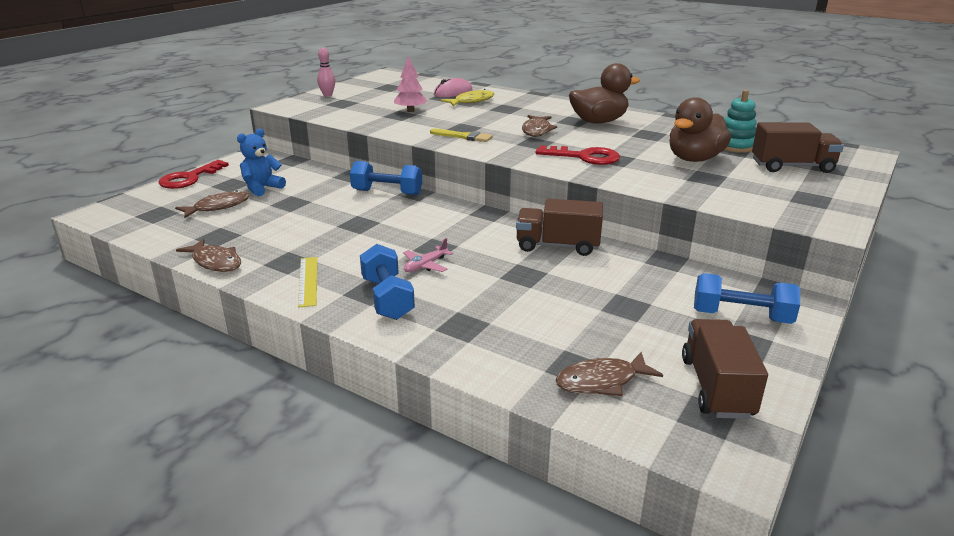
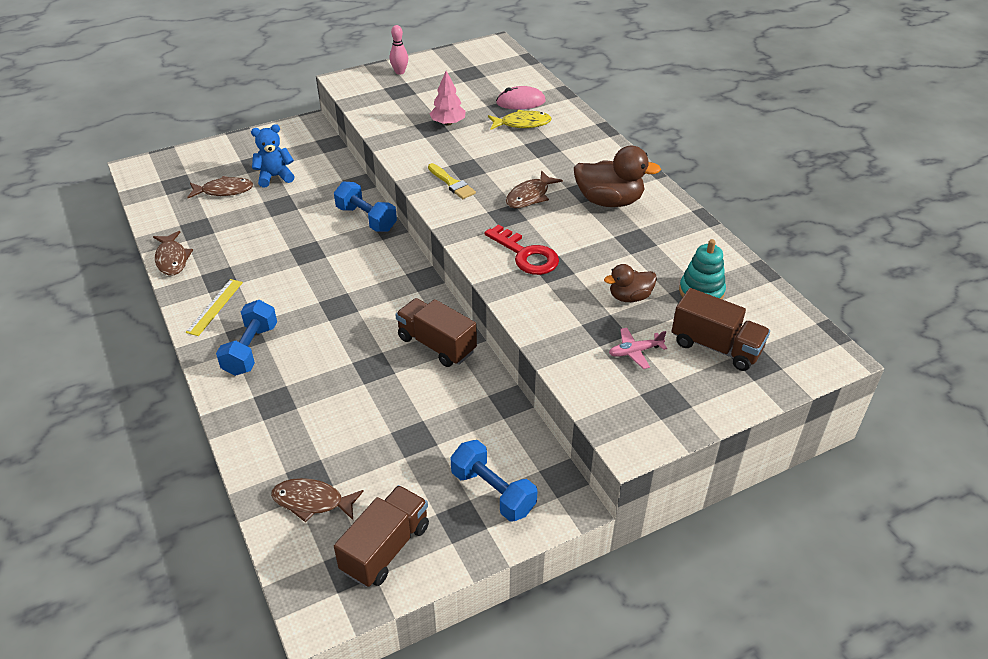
camera: 30 degrees right, 15 degrees up
red key [158,160,229,189] -> none
pink plane [403,238,453,272] -> pink plane moved to [609,328,667,369]
brown duck [669,97,731,162] -> brown duck [604,264,657,302], size x0.59

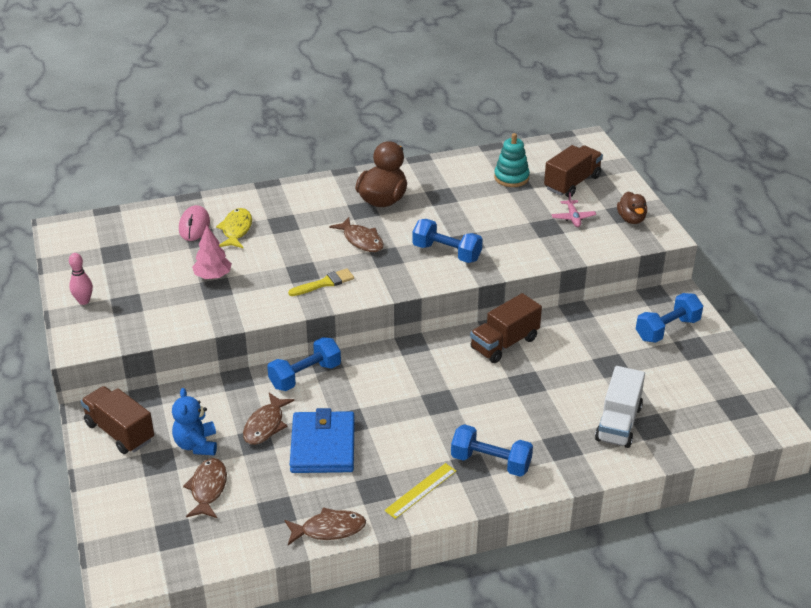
camera: 80 degrees left, 5 degrees down
yellow ruler [185,279,243,336] -> yellow ruler turned 75 degrees counterclockwise [384,463,456,519]
brown fish [271,478,364,523] -> brown fish moved to [243,393,295,445]
brown truck [334,485,429,587] -> brown truck moved to [81,386,154,454]
red key [484,224,559,275] -> blue dumbbell [412,219,483,263]
brown duck [604,264,657,302] -> brown duck moved to [617,191,647,224]
none -> blue wallet [290,408,355,473]
none -> white truck [595,366,645,448]

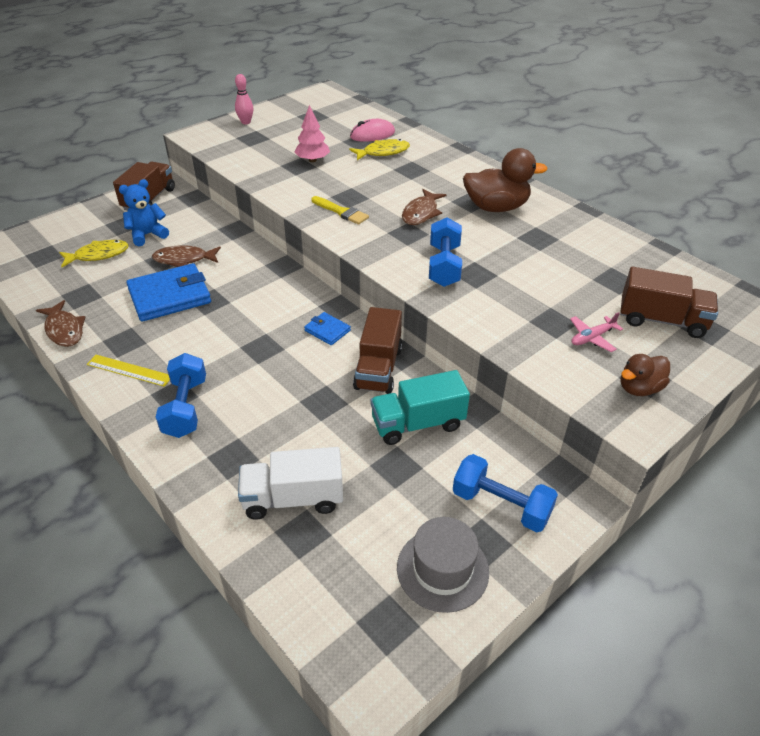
camera: 65 degrees right, 5 degrees up
brown fish [183,458,227,518] -> yellow fish [59,240,129,267]
blue dumbbell [267,337,341,391] -> none
brown truck [470,293,542,363] -> brown truck turned 105 degrees counterclockwise [353,307,403,394]
turquoise stacking toy [494,133,530,187] -> none
none -> blue wallet [304,312,351,345]
none -> turquoise truck [371,370,470,445]
none -> grey hat [397,517,489,613]

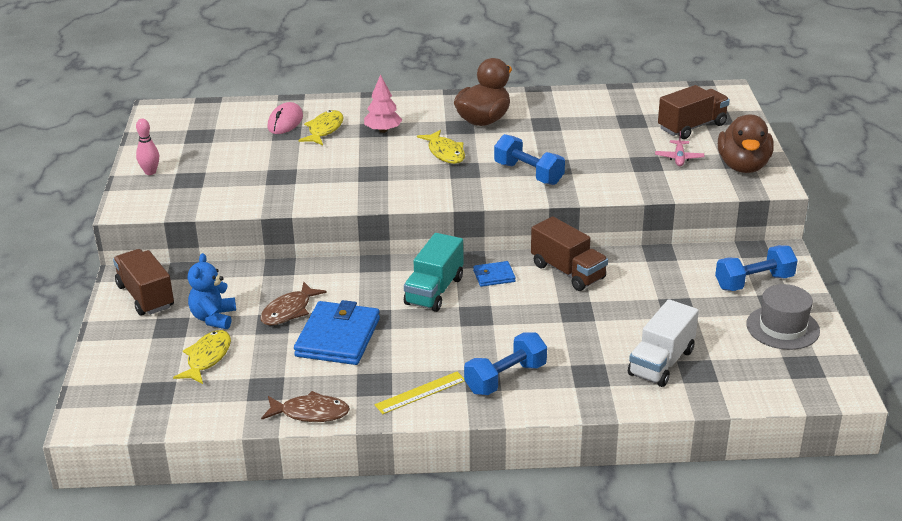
camera: 50 degrees left, 10 degrees down
blue dumbbell [156,353,206,438] -> blue dumbbell turned 75 degrees counterclockwise [464,332,547,395]
pink tree [294,105,330,162] -> pink tree moved to [364,74,402,133]
yellow brush [311,196,369,225] -> none
turquoise truck [371,370,470,445] -> turquoise truck moved to [404,233,464,312]
brown fish [402,189,447,225] -> yellow fish [417,130,465,164]
brown duck [621,354,670,396] -> brown duck [718,115,774,173], size x1.70

